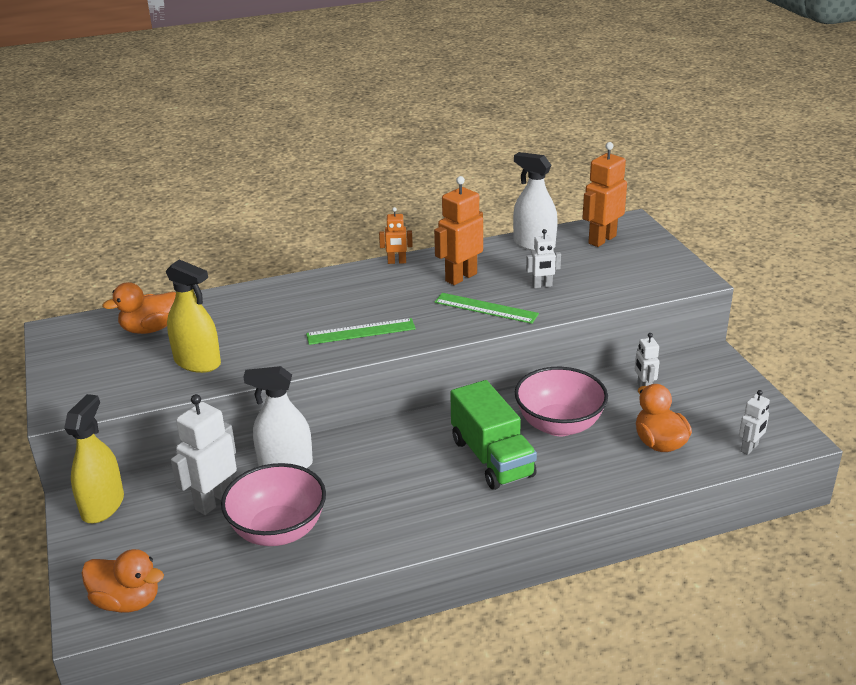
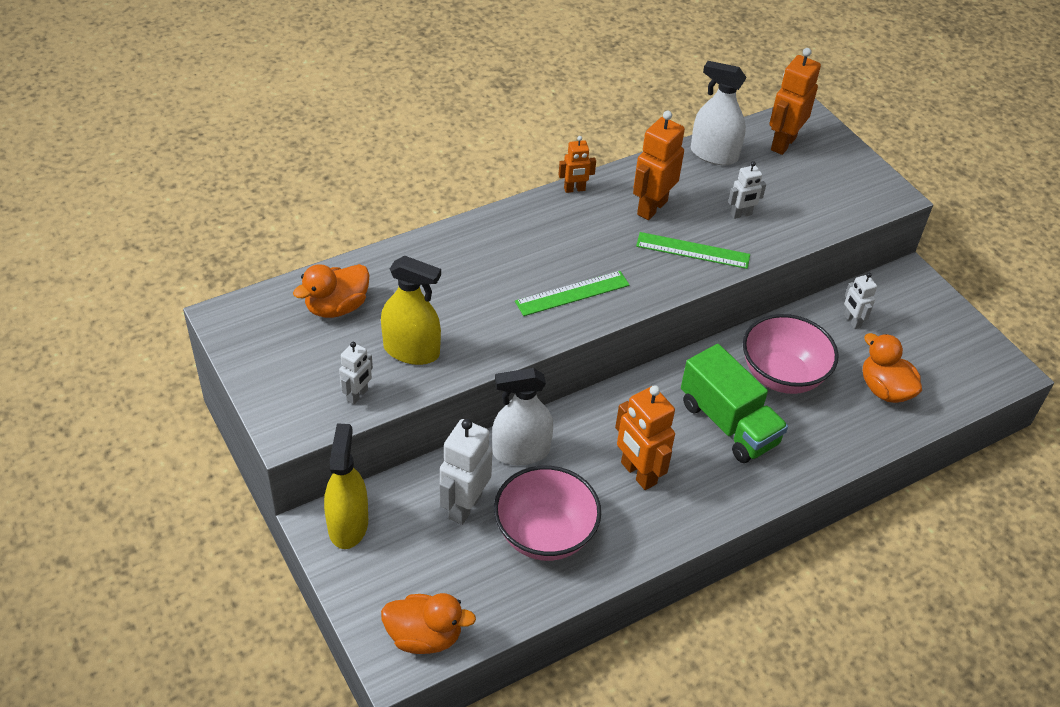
camera: 15 degrees left, 15 degrees up
white robot [739,390,770,455] -> white robot moved to [339,342,373,405]
none -> orange robot [615,385,675,490]

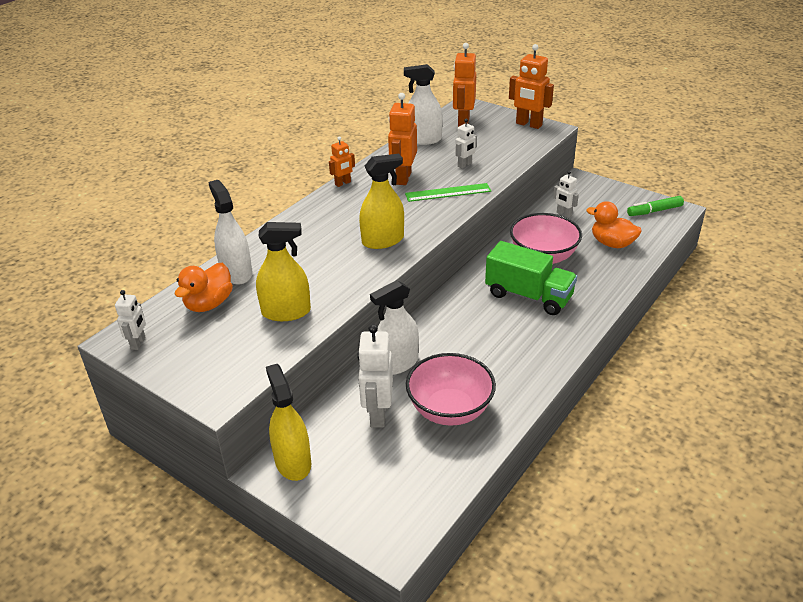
camera: 20 degrees left, 10 degrees down
white robot [339,342,373,405] -> white robot moved to [115,290,146,350]
orange duck [381,593,476,654] -> none
green ruler [515,271,630,316] -> yellow spray bottle [359,154,404,249]
orange robot [615,385,675,490] -> orange robot moved to [509,44,554,129]
none -> white spray bottle [208,180,253,285]
none -> green marker [627,196,684,216]

